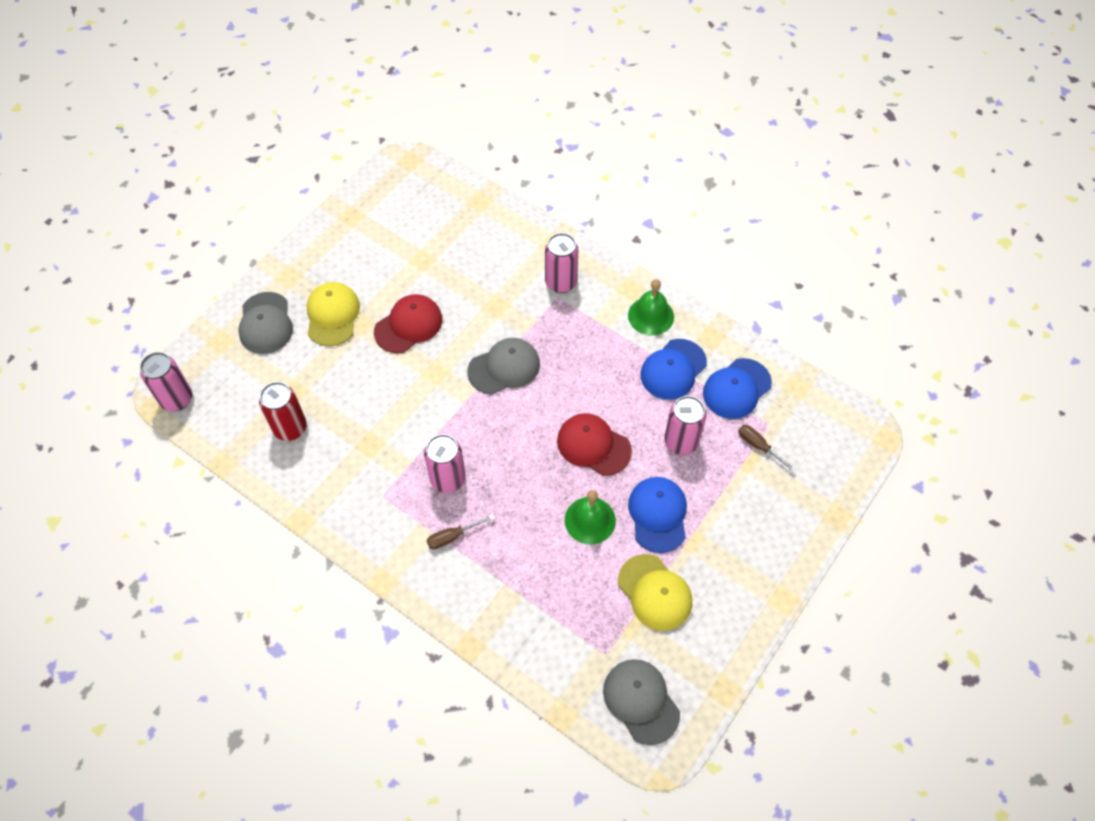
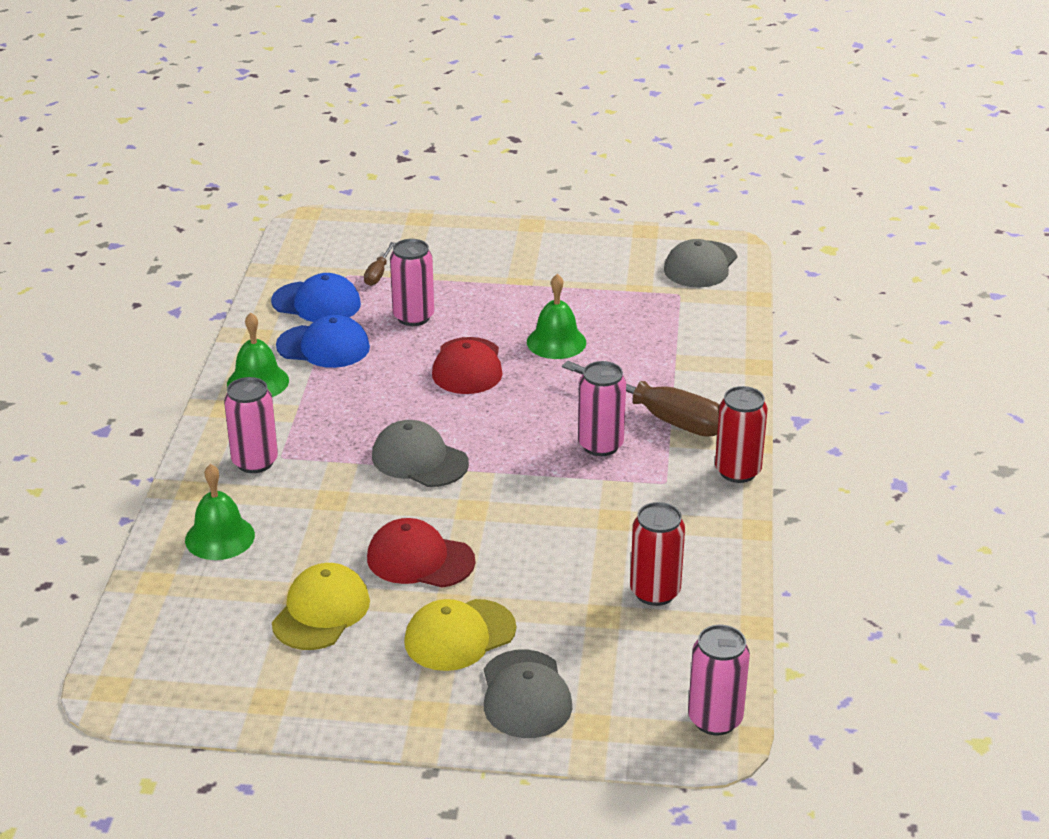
camera: 120 degrees left, 25 degrees down
grey cap [238,292,293,354] -> grey cap turned 120 degrees clockwise [484,650,572,738]
brown screwdriver [426,514,494,549] -> brown screwdriver [562,361,720,437], size x2.12
yellow cap [618,554,692,631] -> yellow cap moved to [272,563,370,650]
blue cap [628,477,687,553] -> none
none -> green bell [185,464,255,560]
none -> red can [715,386,768,483]

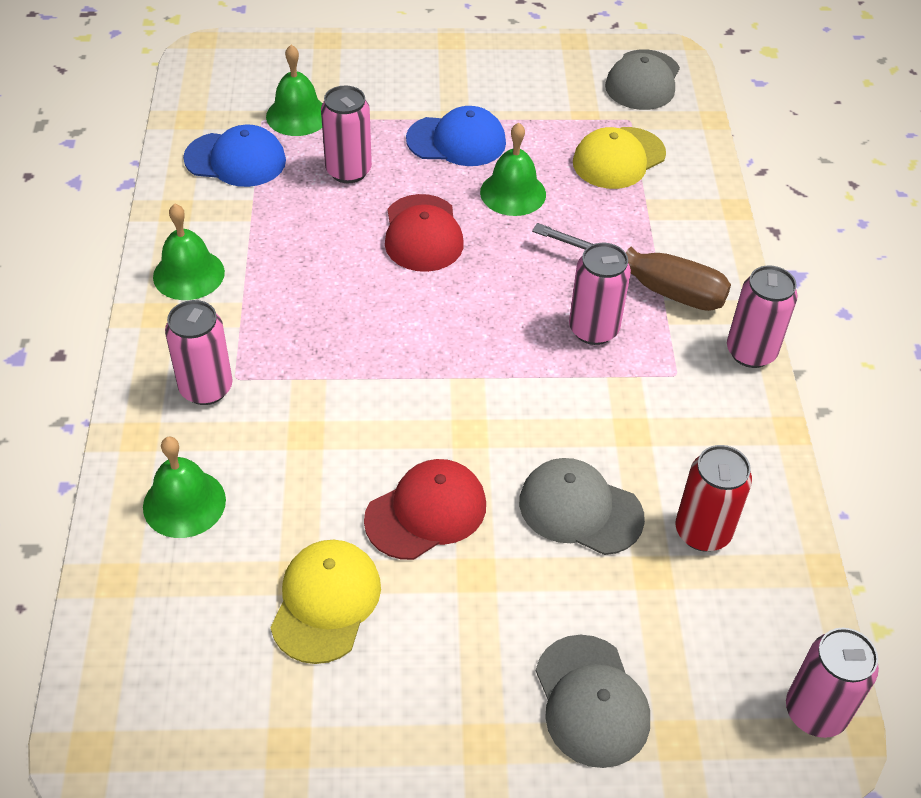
camera: 10 degrees left, 15 degrees up
blue cap [276,315,370,368] -> blue cap moved to [406,106,506,166]
brown screwdriver [364,242,395,286] -> green bell [266,45,323,136]
red cap [367,518,475,588] -> red cap turned 135 degrees clockwise [364,459,486,560]
grey cap [372,420,469,487] -> grey cap moved to [519,458,645,555]
yellow cap [404,599,516,671] -> yellow cap moved to [573,127,666,189]
red can [715,386,768,483] -> pink can [727,265,798,368]

